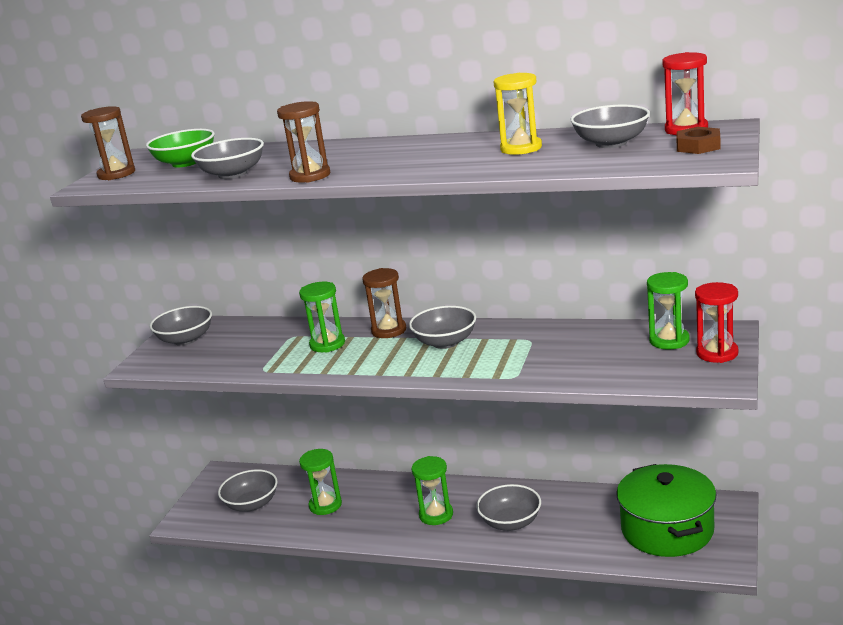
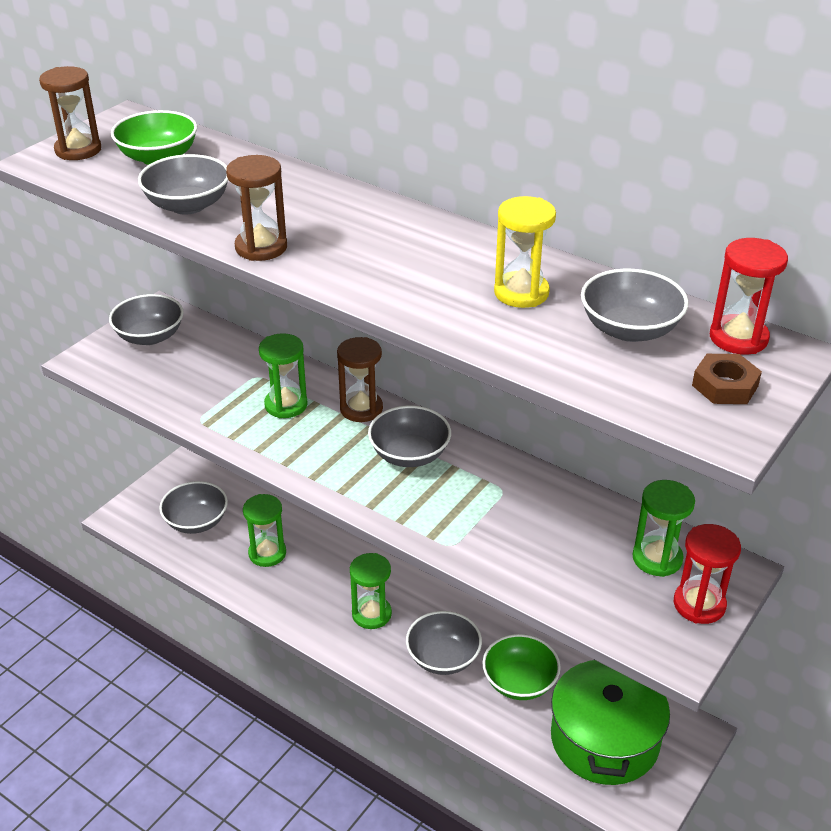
camera: 15 degrees right, 15 degrees up
none -> green bowl [482,634,561,700]

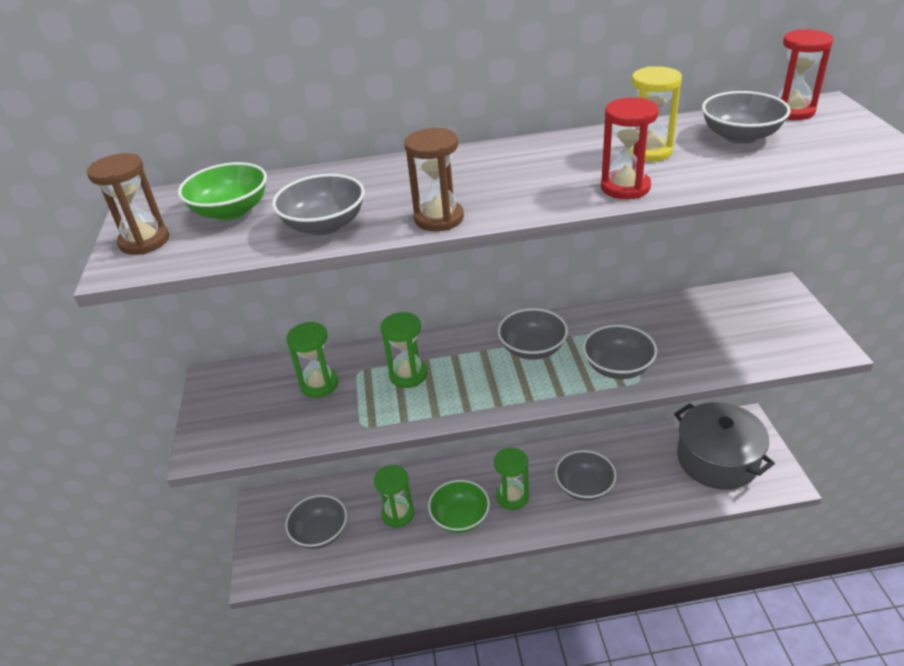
camera: 40 degrees left, 0 degrees up
grey bowl [109,294,184,345] -> grey bowl moved to [583,325,657,379]
brown hourglass [337,337,383,422] -> none
green bowl [482,634,561,700] -> green bowl moved to [428,480,490,533]
green pot [551,660,670,785] -> grey pot [674,402,775,490]
green hourglass [633,480,695,577] -> green hourglass moved to [286,322,338,398]
red hourglass [674,524,741,624] -> red hourglass moved to [601,98,659,199]
brown nut [692,354,762,404] -> none

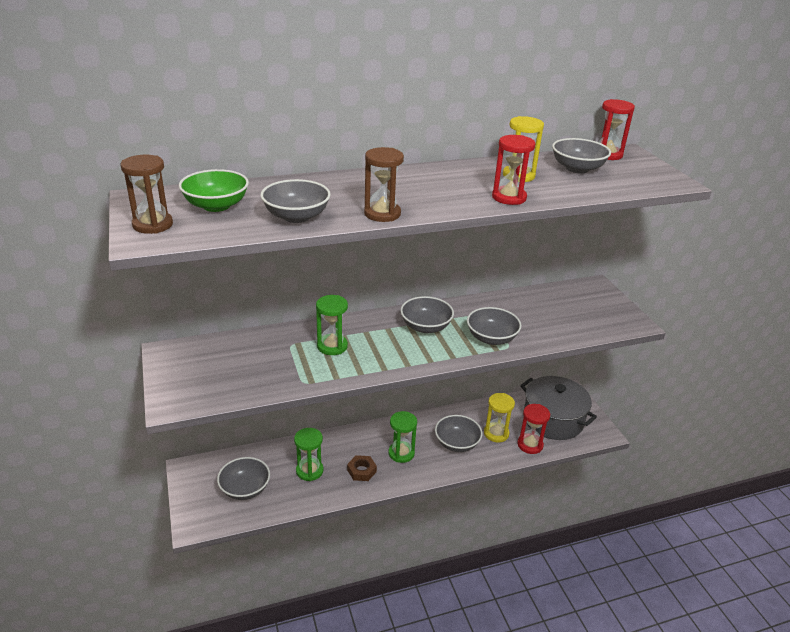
camera: 15 degrees left, 5 degrees down
green hourglass [286,322,338,398] -> none
green bowl [428,480,490,533] -> brown nut [347,455,377,481]
none -> yellow hourglass [484,393,515,442]
none -> red hourglass [517,404,550,454]

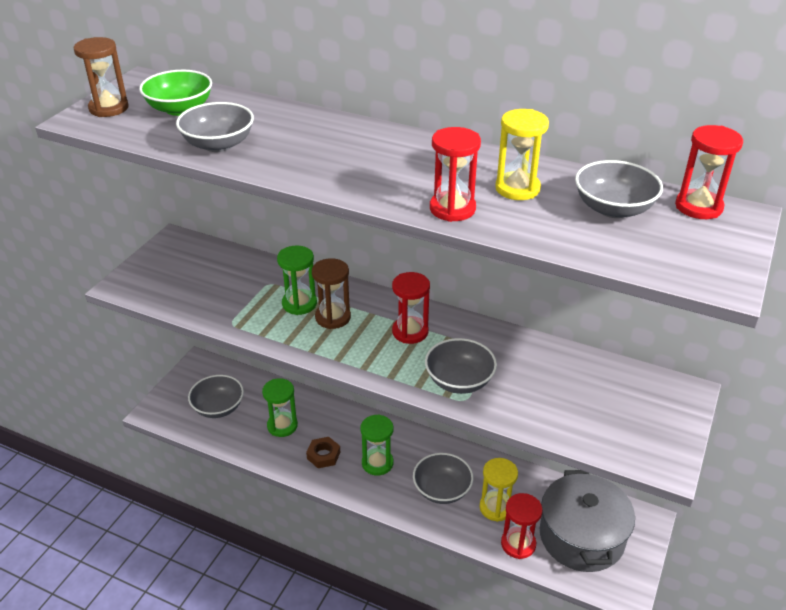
camera: 45 degrees right, 5 degrees up
brown hourglass [364,147,404,222] -> brown hourglass moved to [312,258,351,329]
grey bowl [400,296,454,333] -> red hourglass [392,272,430,344]

